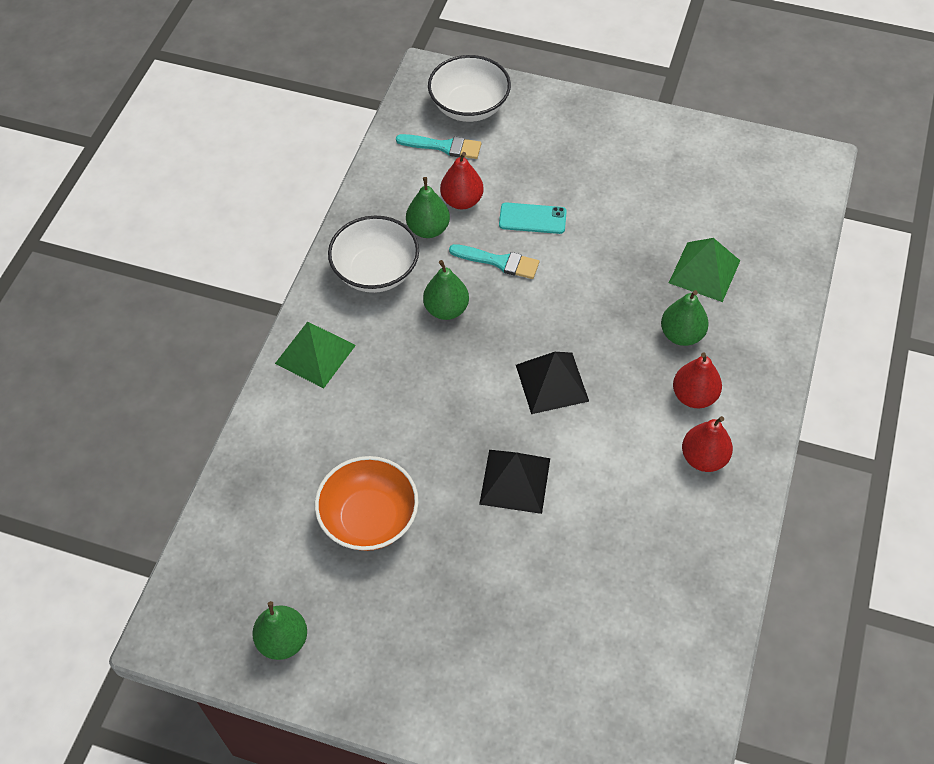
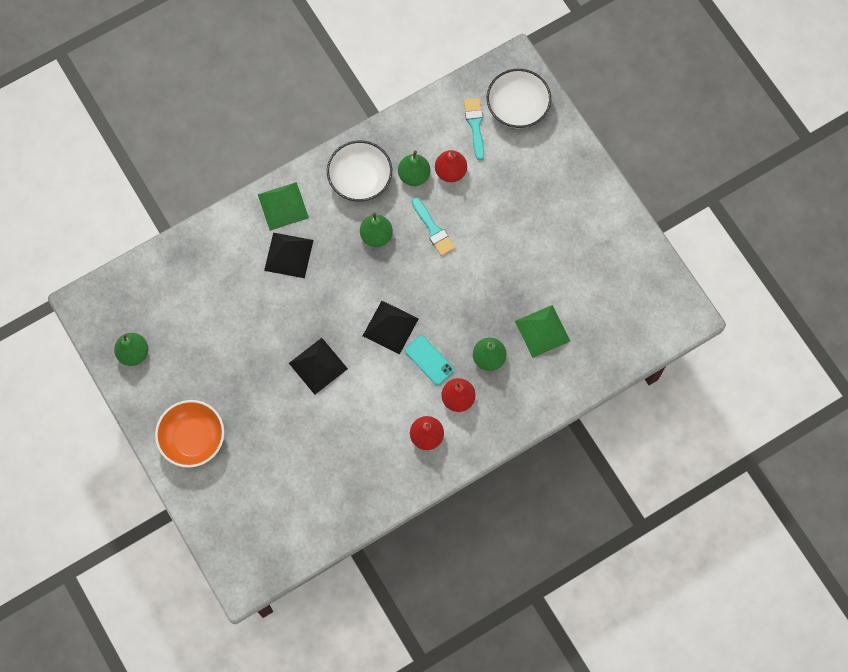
camera: 40 degrees right, 15 degrees up
orange bowl [315,456,418,551] -> orange bowl moved to [155,400,224,468]
turquoise brush [396,134,481,159] -> turquoise brush turned 150 degrees counterclockwise [464,98,484,160]
turquoise phone [499,202,567,234] -> turquoise phone moved to [405,335,454,385]
none -> black pyramid [264,233,314,278]

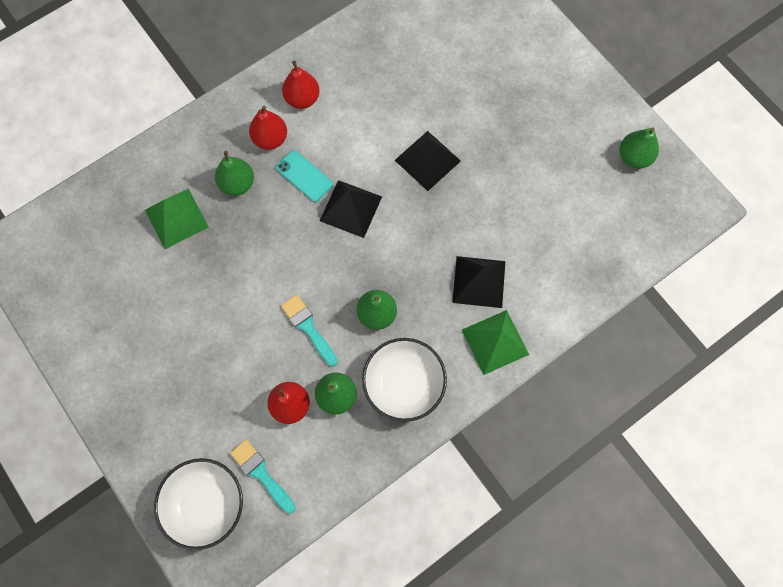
camera: 175 degrees right, 0 degrees up
orange bowl [155,400,224,468] -> none
turquoise brush [464,98,484,160] -> turquoise brush turned 150 degrees clockwise [230,439,296,514]

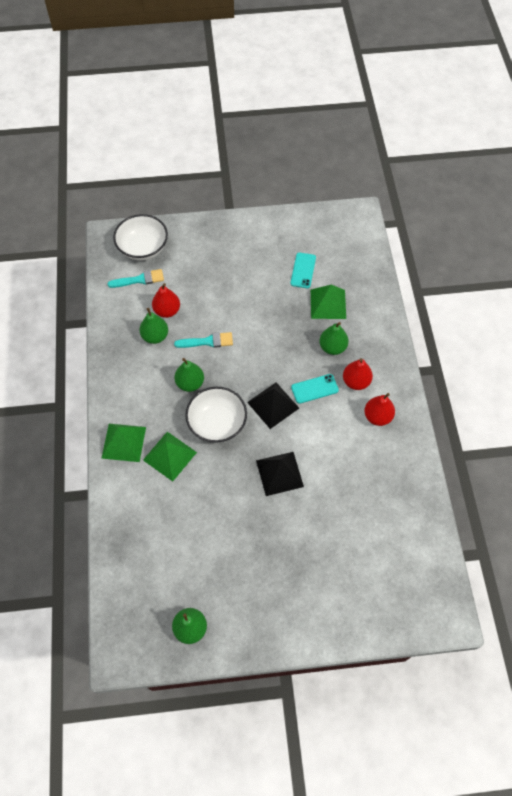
camera: 120 degrees right, 10 degrees down
white bowl [362,338,447,422] -> white bowl moved to [185,387,247,443]
black pyramid [452,256,505,308] -> green pyramid [143,432,197,482]
none -> turquoise phone [290,252,316,288]

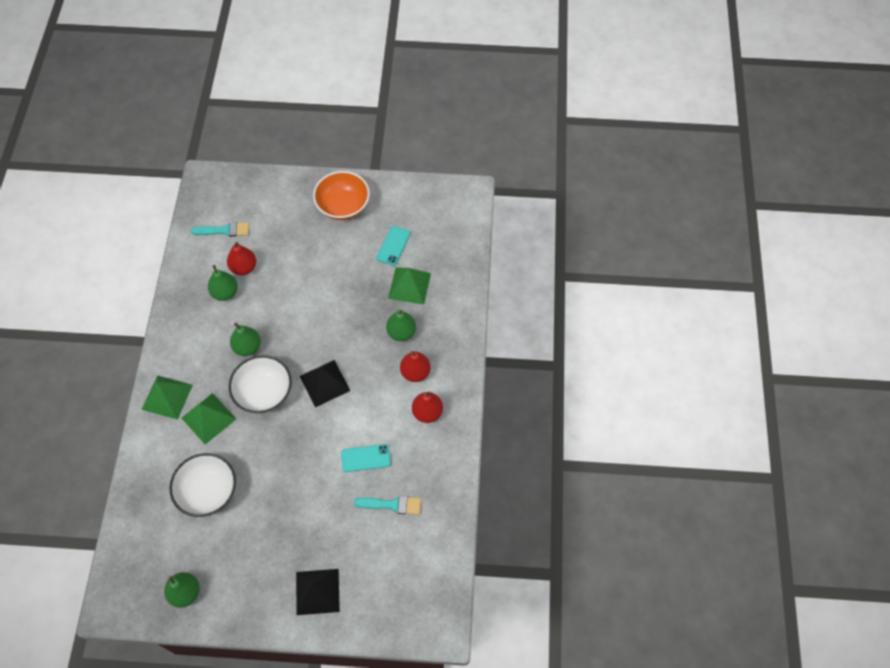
camera: 10 degrees right, 0 degrees up
white bowl [113,214,168,260] -> white bowl moved to [169,453,236,517]
turquoise brush [174,332,233,348] -> turquoise brush moved to [354,496,421,515]
black pyramid [256,452,304,496] -> black pyramid moved to [296,569,340,615]
turquoise phone [291,374,339,404] -> turquoise phone moved to [341,444,391,472]
none -> orange bowl [313,171,370,220]

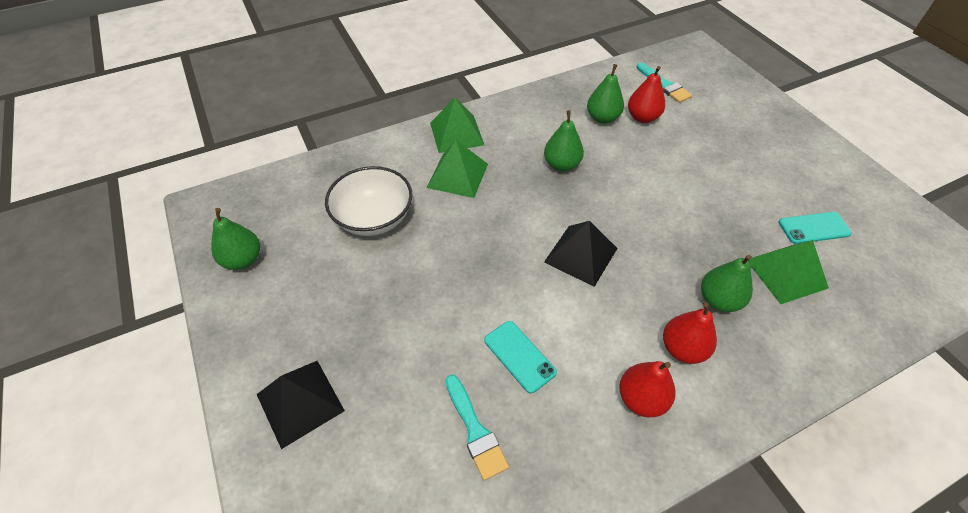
camera: 60 degrees right, 10 degrees down
white bowl [229,355,292,413] -> none
orange bowl [313,171,370,220] -> none

